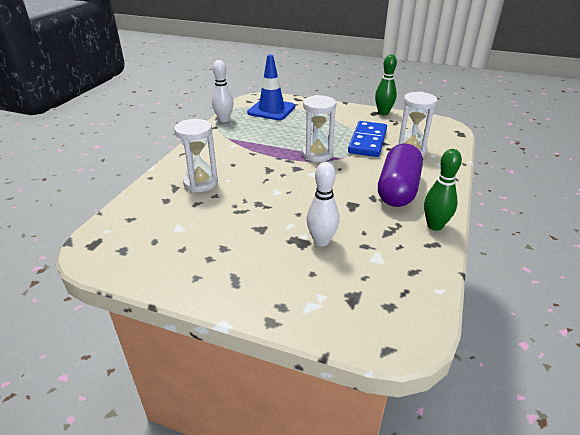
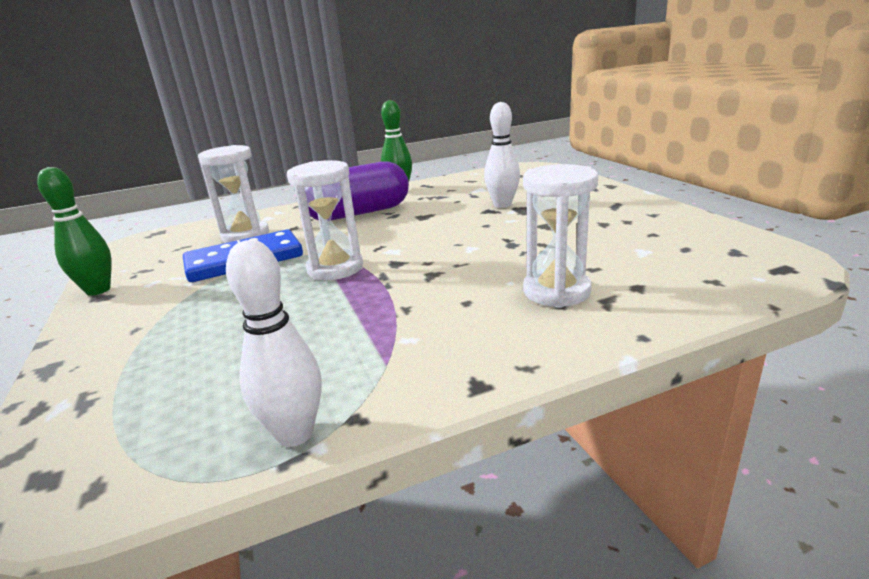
camera: 130 degrees left, 10 degrees down
blue traffic cone [247,54,295,120] -> none

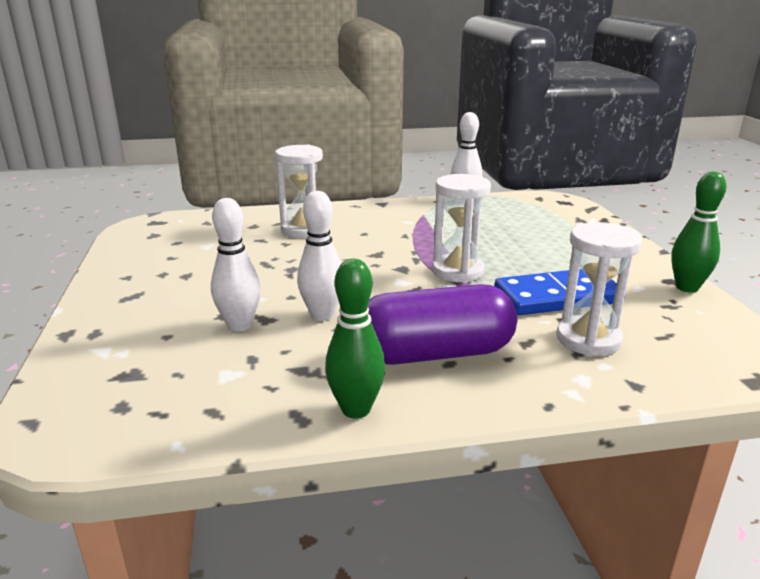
camera: 170 degrees left, 0 degrees up
none -> white bowling pin [297,191,341,321]

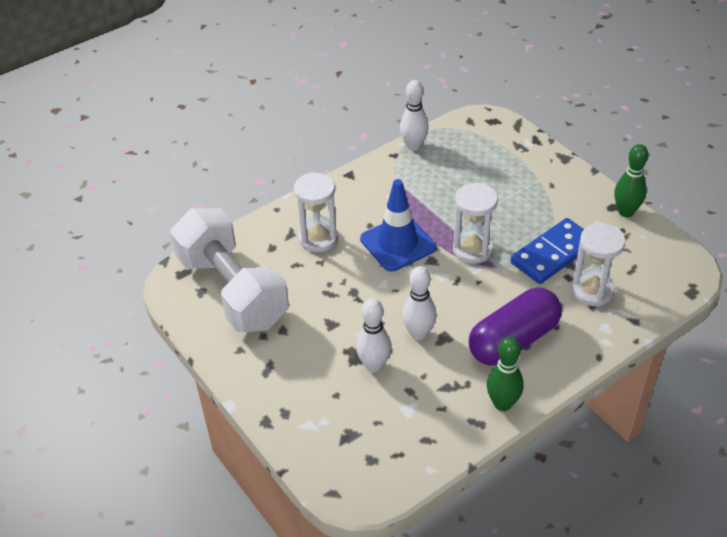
camera: 25 degrees left, 20 degrees up
none -> white dumbbell [170,208,289,332]
none -> blue traffic cone [360,179,436,272]

